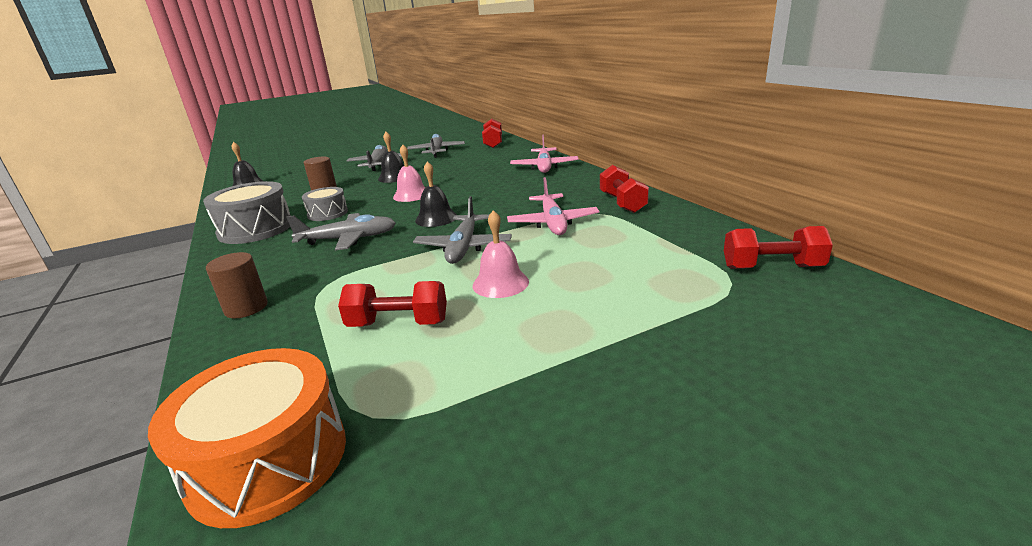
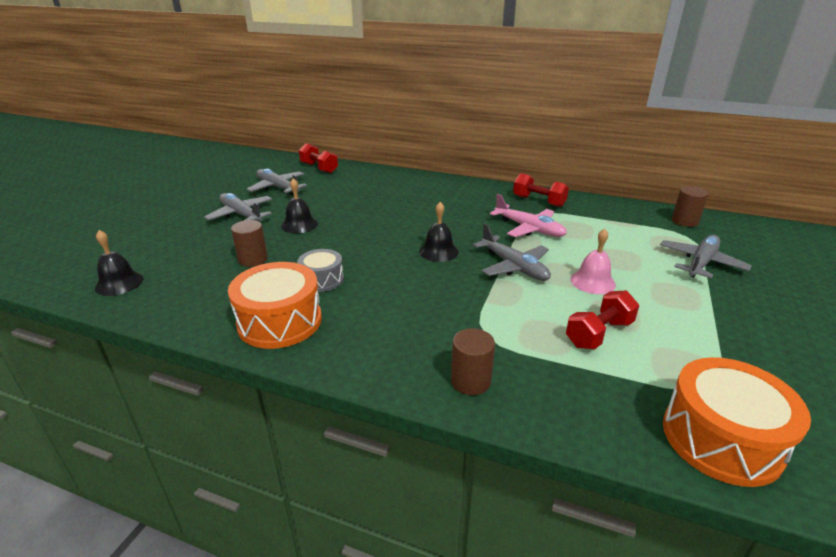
camera: 45 degrees left, 5 degrees up
grey drum [203,181,291,244] -> orange drum [228,262,322,349]
grey plane [286,213,396,250] -> grey plane moved to [660,235,752,279]
pink bell [393,144,425,202] -> none
pink plane [510,135,579,173] -> none
red dumbbell [724,226,833,269] -> brown cylinder [672,186,709,227]

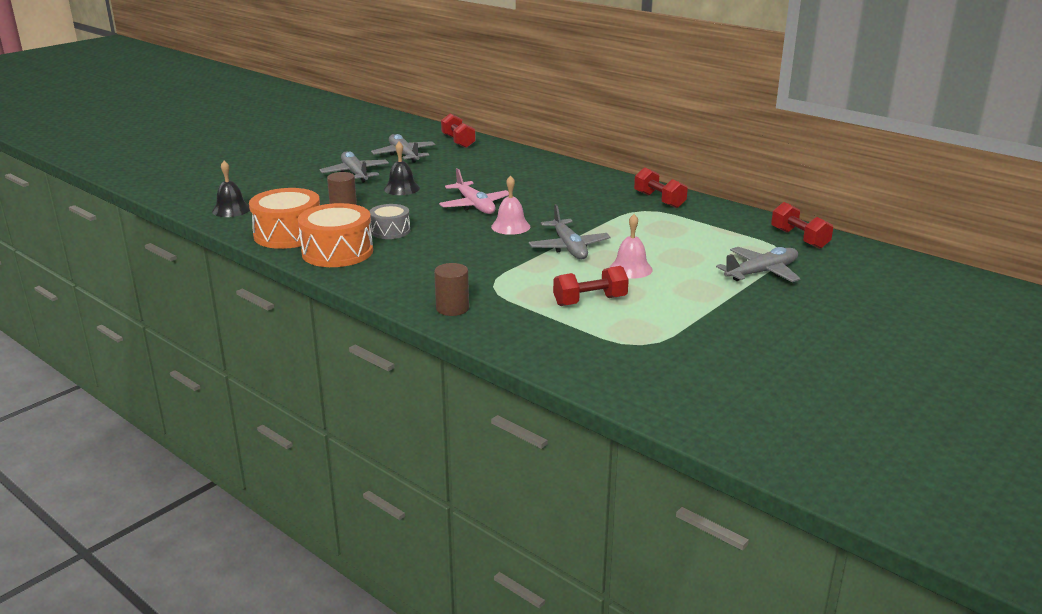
camera: 20 degrees right, 5 degrees down
black bell [419,202,459,262] -> pink bell [491,175,530,235]
pink plane [490,194,567,237] -> pink plane moved to [439,168,509,214]
orange drum [663,357,811,487] -> orange drum moved to [249,188,320,249]
brown cylinder [672,186,709,227] -> red dumbbell [771,202,833,249]

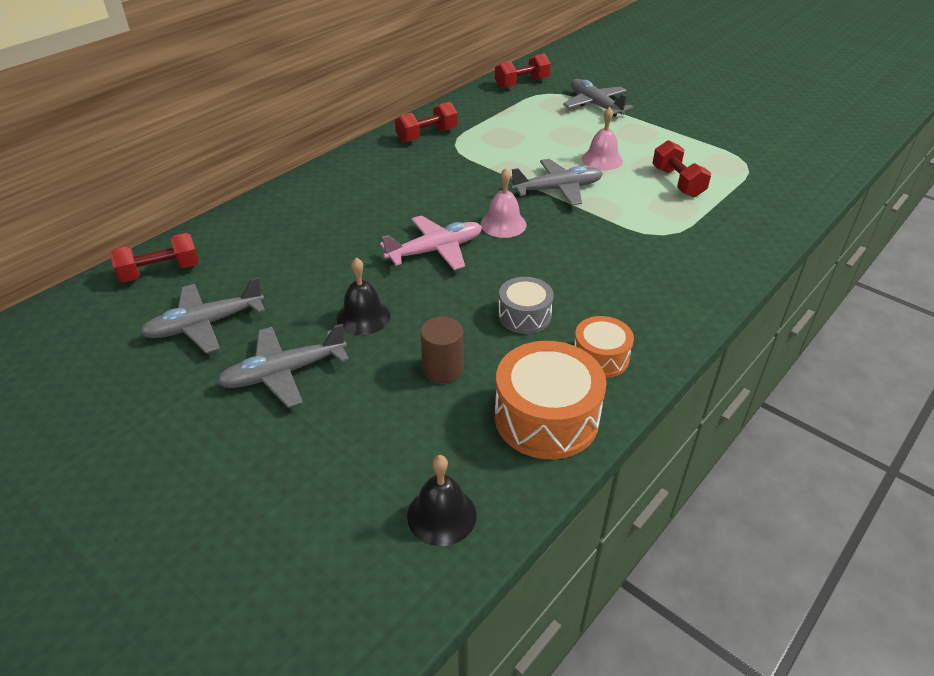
camera: 90 degrees left, 15 degrees up
orange drum [298,203,373,267] -> orange drum [575,316,634,378], size x0.59
brown cylinder [434,263,469,316] -> none

